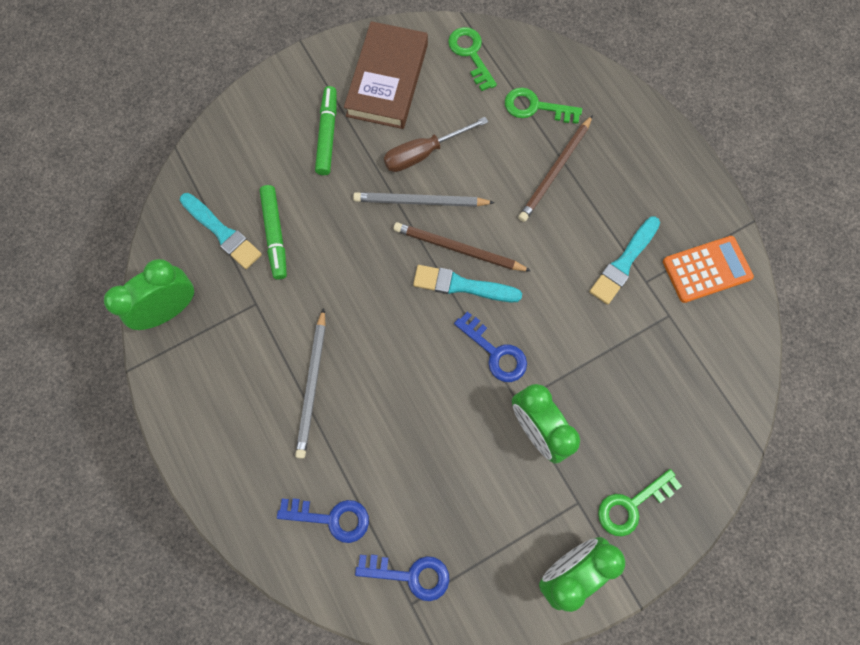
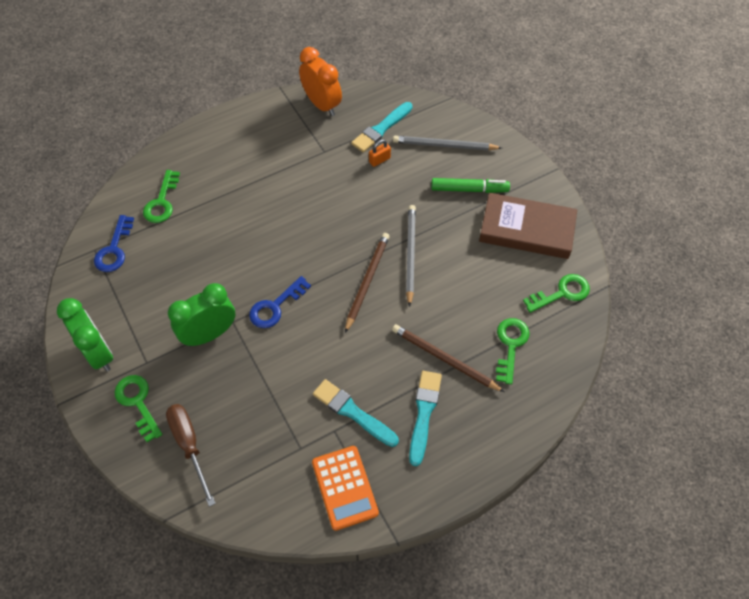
camera: 90 degrees right, 15 degrees down
green clock [104,259,195,330] -> orange clock [299,47,342,116]
green marker [259,185,287,279] -> orange padlock [369,139,391,167]
blue key [277,498,369,543] -> green key [143,170,180,223]
grey pencil [295,308,326,459] -> grey pencil moved to [393,136,502,151]
brown screwdriver [384,117,488,172] -> brown screwdriver moved to [166,404,216,507]
turquoise brush [413,265,522,302] -> turquoise brush moved to [409,371,442,466]

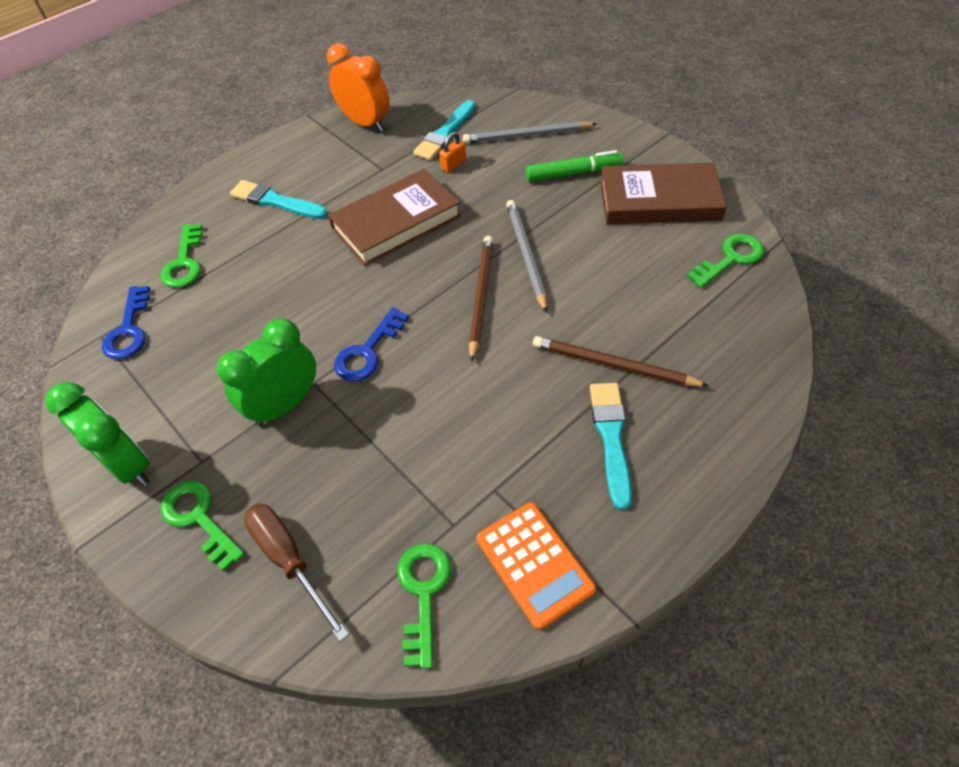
camera: 10 degrees left, 5 degrees down
turquoise brush [313,379,399,447] -> turquoise brush moved to [230,180,328,219]
green key [496,318,530,385] -> green key moved to [398,543,451,669]
none -> brown book [328,169,461,266]

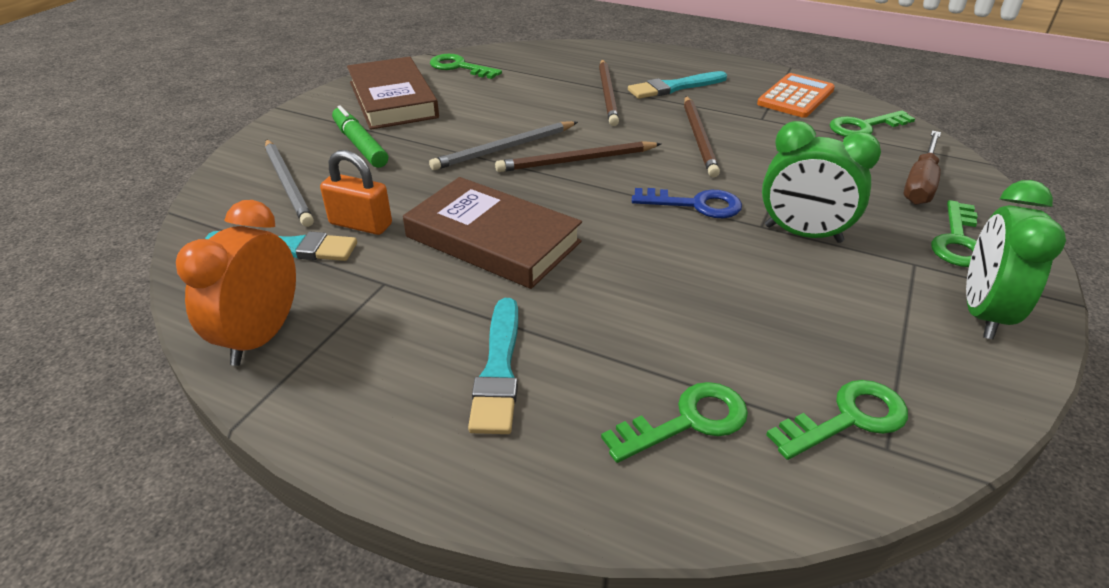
camera: 115 degrees left, 15 degrees down
blue key [102,286,150,359] -> green key [766,380,908,460]
orange padlock [439,132,466,172] -> orange padlock [320,150,392,235], size x1.60
none -> brown pencil [684,96,720,177]

